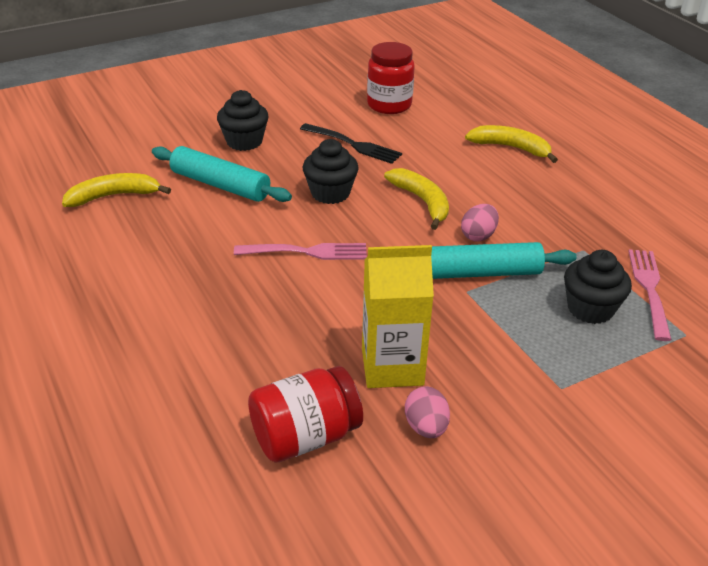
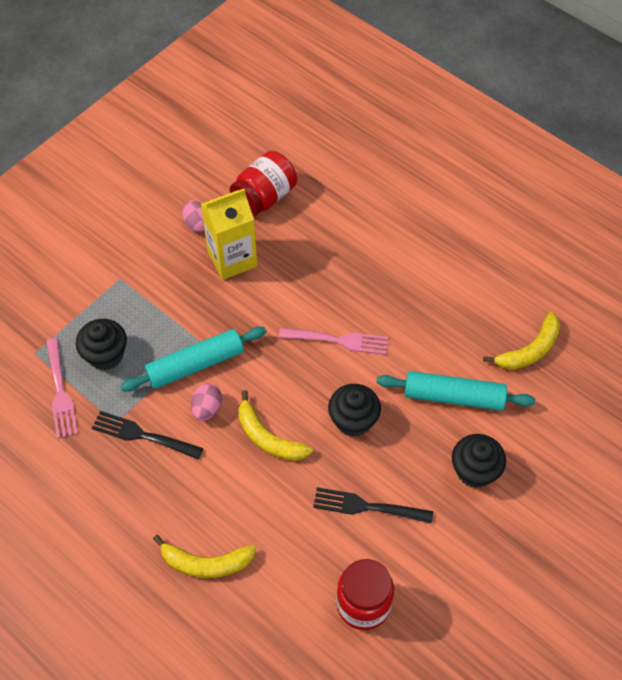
camera: 160 degrees right, 20 degrees up
pink fork [234,243,367,260] -> pink fork turned 150 degrees counterclockwise [279,328,388,355]
none -> black fork [92,411,203,460]

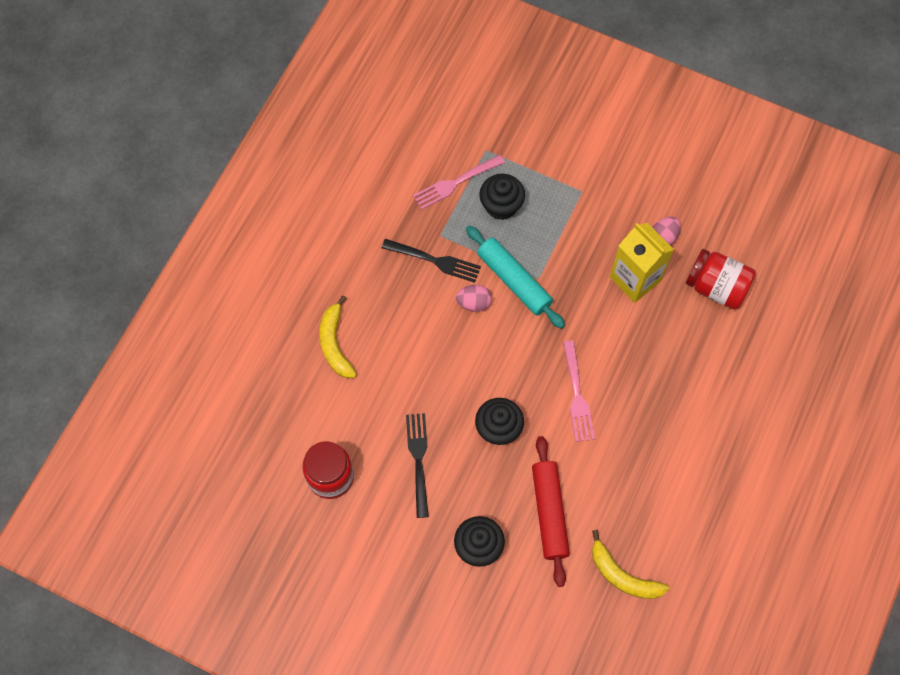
camera: 75 degrees right, 10 degrees up
black fork [92,411,203,460] -> black fork turned 105 degrees clockwise [382,239,481,283]
yellow banana [238,390,313,461] -> none
turquoise rolling pin [377,371,536,410] -> red rolling pin [532,436,570,587]

